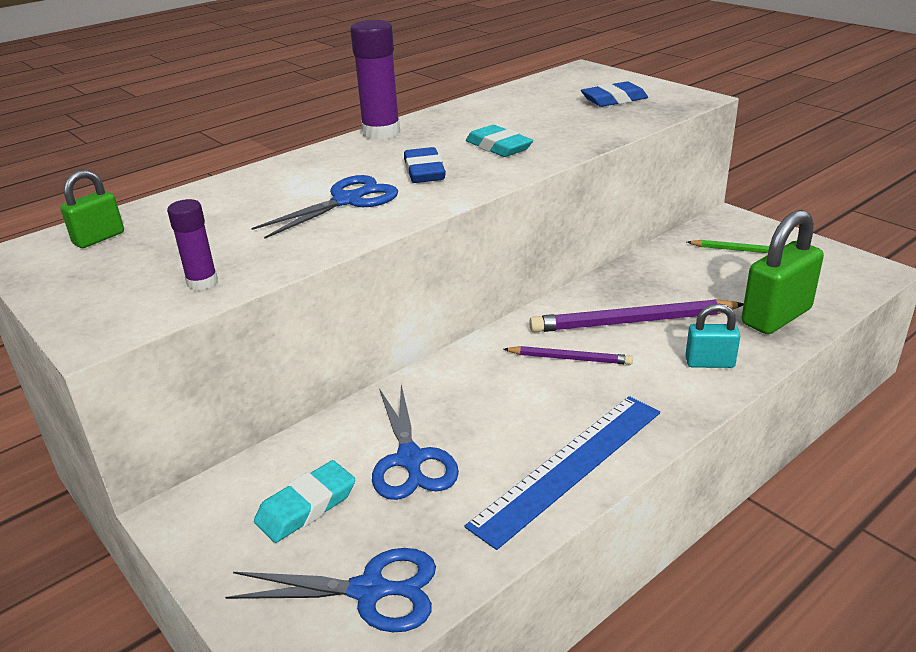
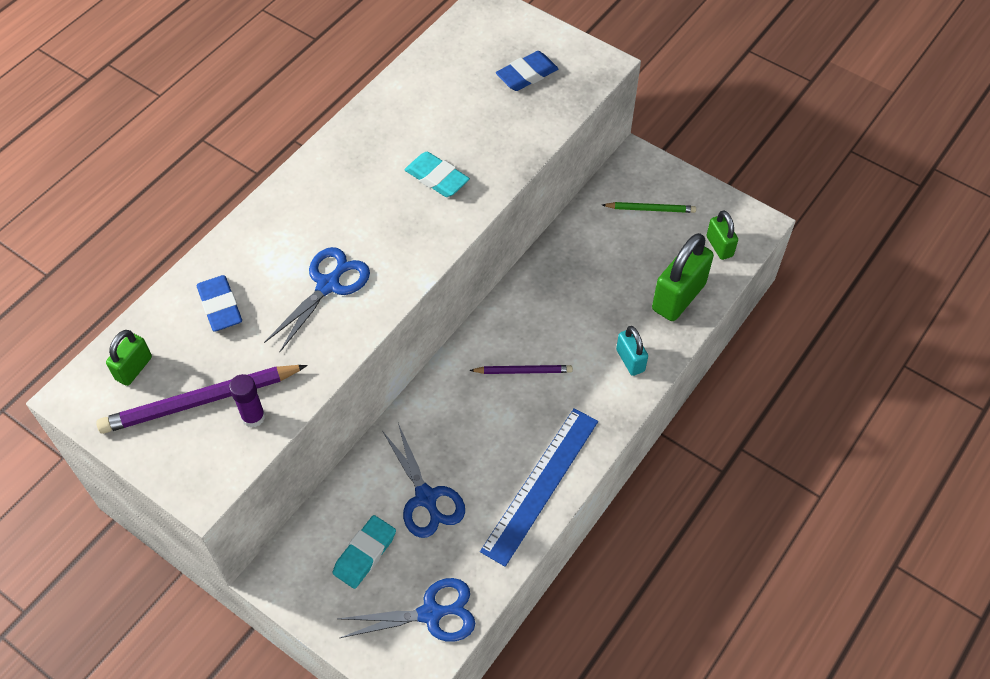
camera: 15 degrees left, 25 degrees up
purple glue stick [350,20,400,140] -> none
blue eraser [404,147,446,183] -> blue eraser moved to [197,275,242,332]
purple pencil [529,299,744,332] -> purple pencil moved to [96,365,308,434]
turquoise padlock [685,304,740,368] -> turquoise padlock turned 75 degrees clockwise [616,326,648,376]
none -> green padlock [707,210,738,260]

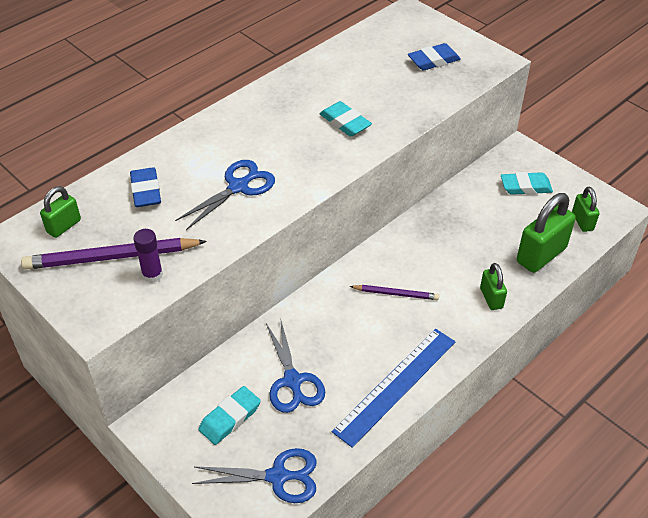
camera: 10 degrees right, 10 degrees down
green pencil [603,202,696,213] -> turquoise eraser [501,172,553,195]
turquoise padlock [616,326,648,376] -> green padlock [480,263,507,310]

